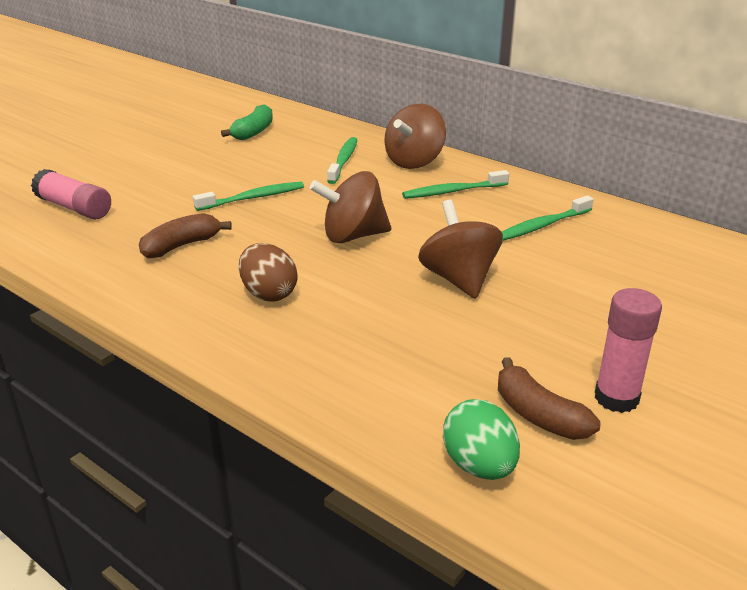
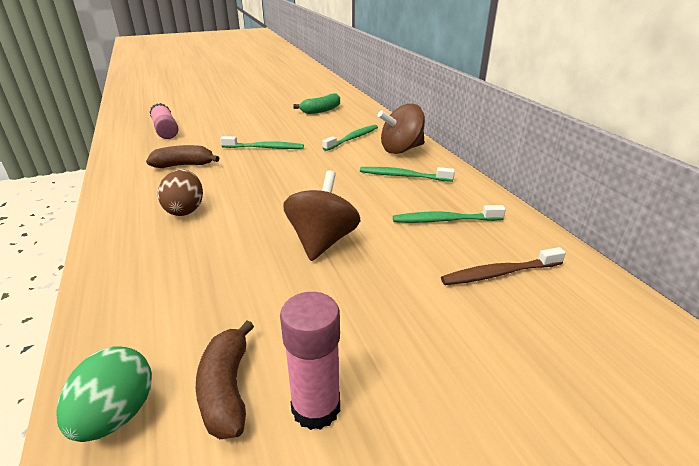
camera: 30 degrees right, 0 degrees up
brown spinning top [310,171,391,243] -> none
none -> brown toothbrush [441,247,566,285]

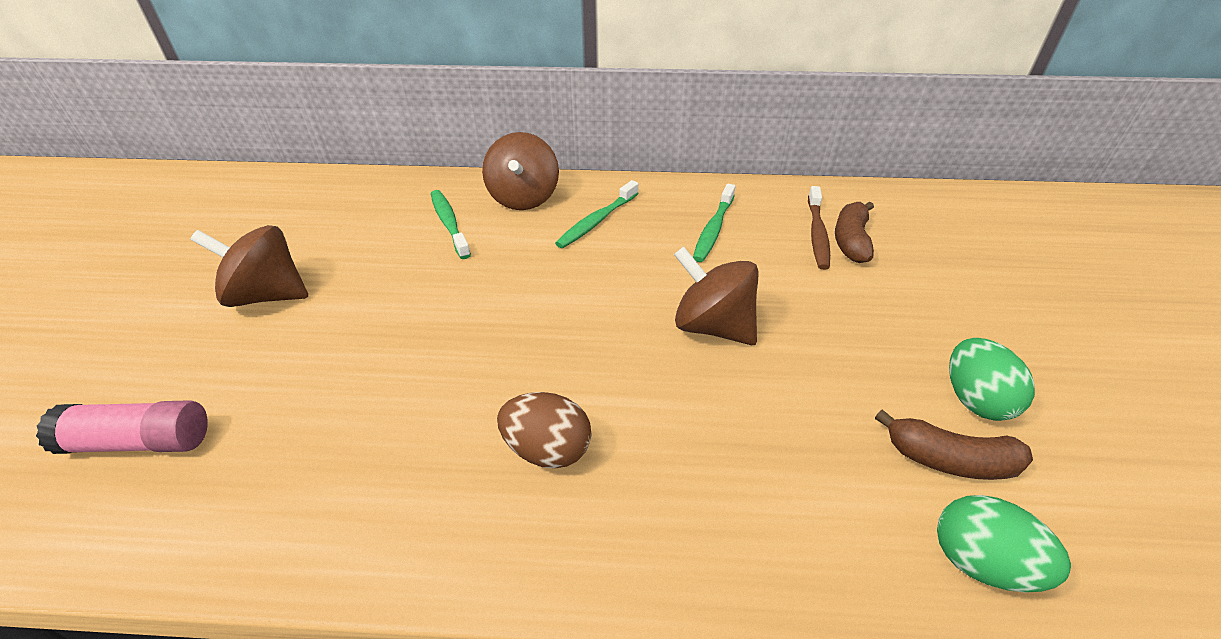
camera: 65 degrees left, 10 degrees up
brown banana [146,145,219,168] -> brown banana moved to [835,201,874,263]
green toothbrush [220,136,304,149] -> none
pink glue stick [280,292,340,430] -> green egg [949,338,1035,421]
green banana [293,93,340,114] -> none
none -> brown spinning top [191,225,308,307]

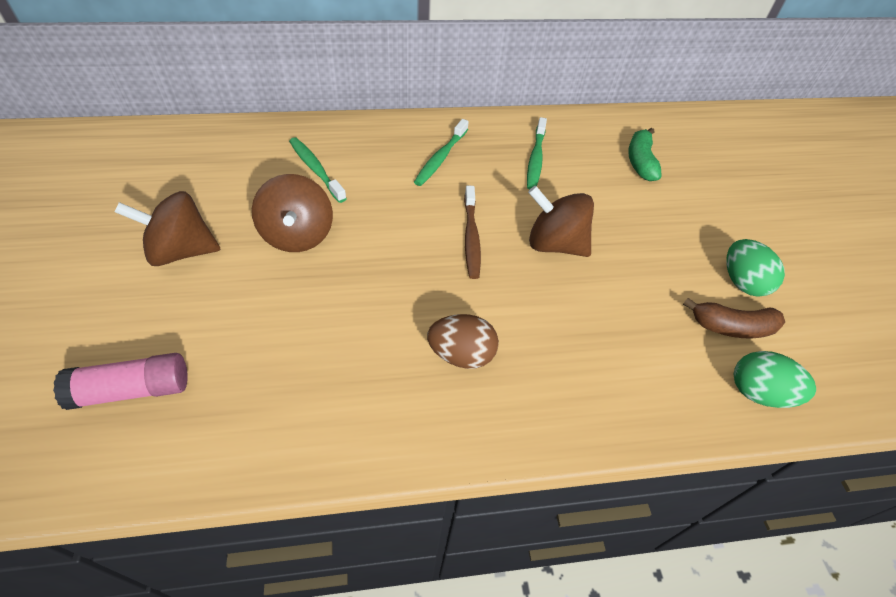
camera: 15 degrees left, 10 degrees up
brown spinning top [482,132,559,210] -> brown spinning top moved to [252,174,333,252]
brown toothbrush [808,186,830,270] -> brown toothbrush moved to [464,186,481,279]
brown banana [835,201,874,263] -> green banana [628,128,662,181]

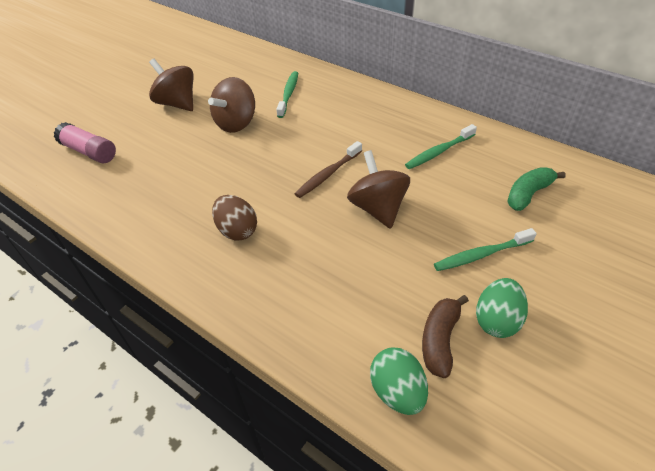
camera: 50 degrees right, 5 degrees down
green toothbrush [414,119,469,186] -> green toothbrush moved to [434,228,537,271]
brown banana [683,298,785,339] -> brown banana turned 60 degrees clockwise [422,295,469,378]

